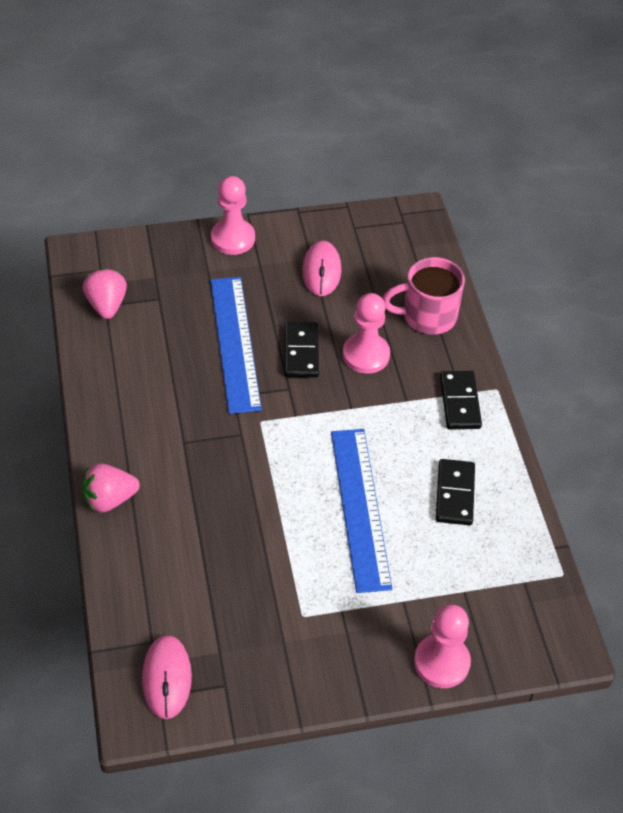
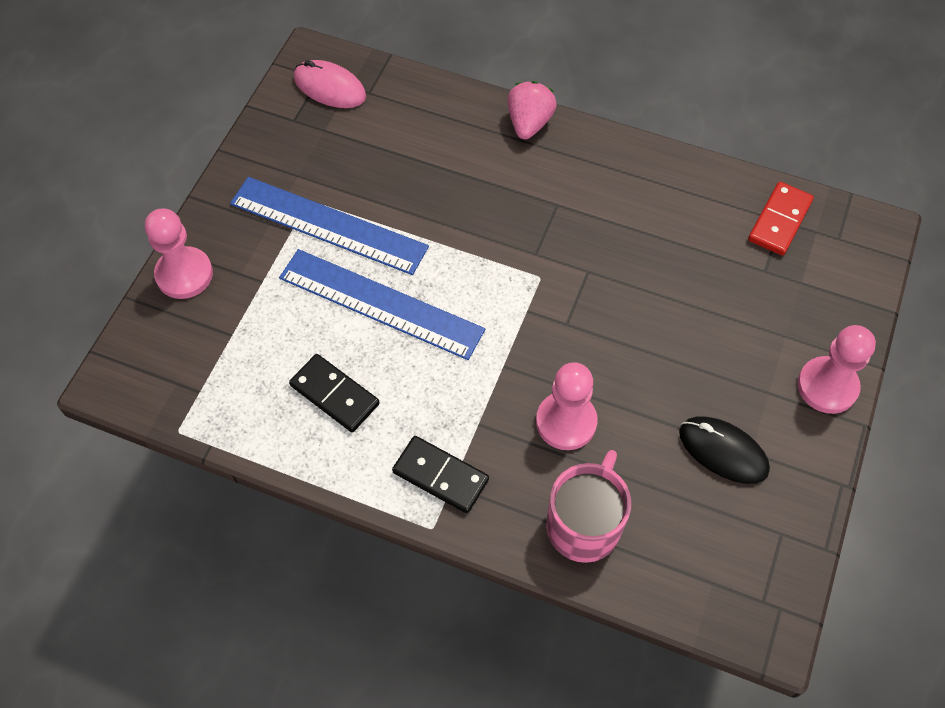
camera: 125 degrees right, 10 degrees up
pink strawberry [83,268,127,319] -> red domino [748,182,814,256]
blue ruler [210,277,262,414] -> blue ruler moved to [230,177,429,275]
black domino [285,322,319,378] -> none
pink mouse [302,241,341,296] -> black mouse [679,417,770,484]

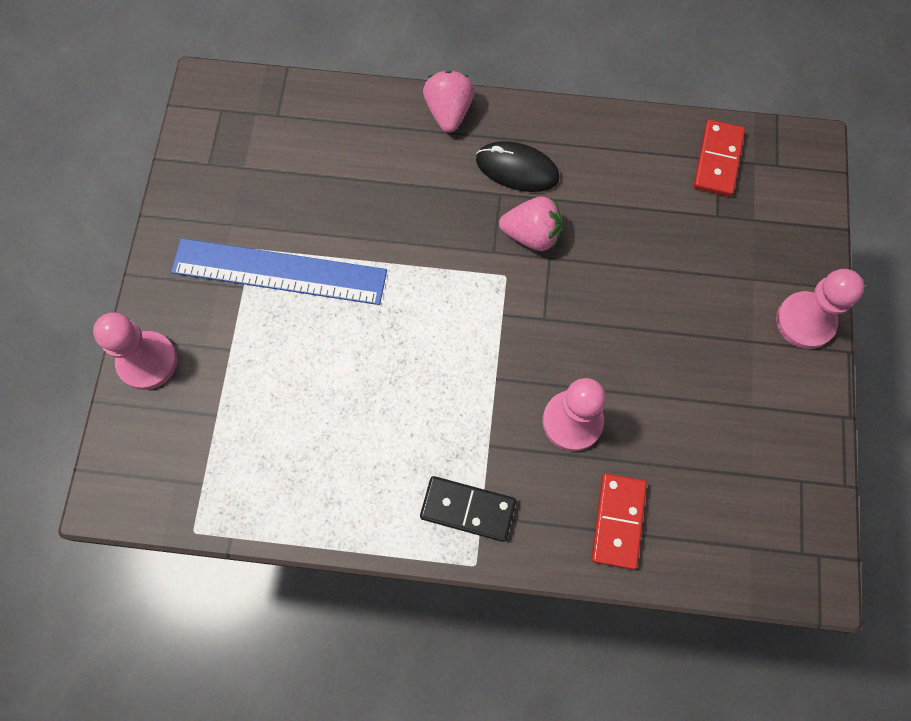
camera: 15 degrees left, 10 degrees up
blue ruler [279,249,485,360] -> none
black domino [289,354,379,432] -> none
pink mouse [294,60,366,108] -> none
pink mug [546,450,631,563] -> red domino [591,473,647,570]
black mouse [679,417,770,484] -> black mouse moved to [476,141,560,192]
none -> pink strawberry [499,197,562,251]

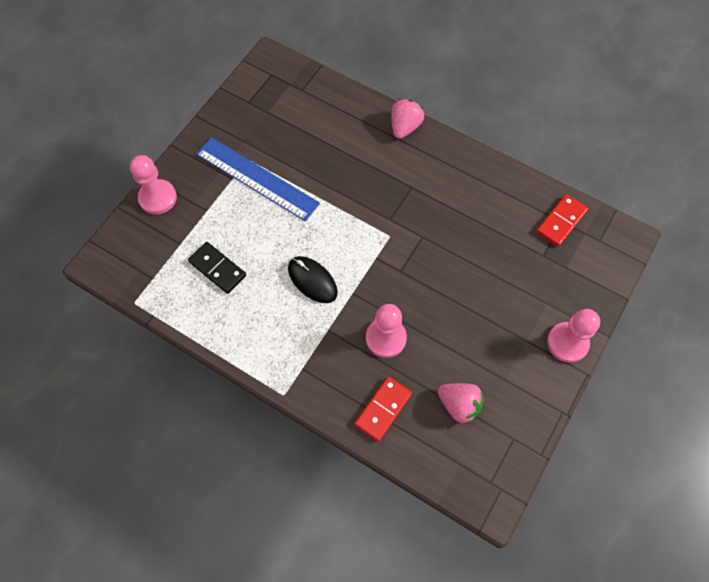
camera: 25 degrees right, 5 degrees down
black domino [420,476,516,542] -> black domino moved to [188,242,246,294]
black mouse [476,141,560,192] -> black mouse moved to [288,256,338,303]
pink strawberry [499,197,562,251] -> pink strawberry moved to [438,383,484,424]

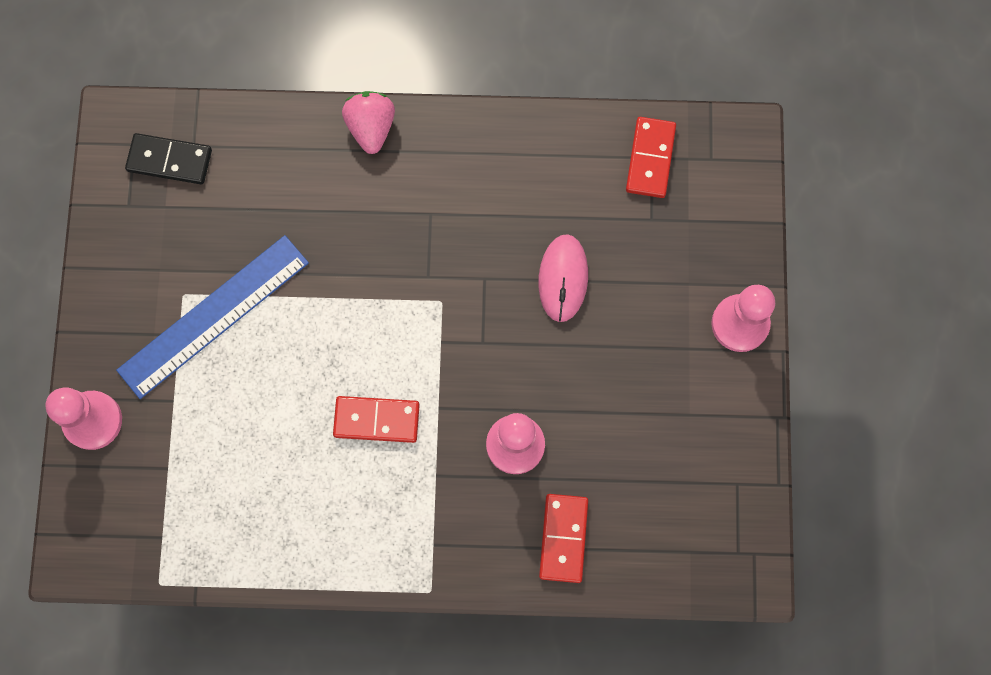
camera: 30 degrees left, 10 degrees up
black domino [188,242,246,294] -> black domino moved to [125,133,212,184]
blue ruler [196,137,320,222] -> blue ruler turned 45 degrees counterclockwise [116,235,309,399]
black mouse [288,256,338,303] -> red domino [333,396,420,443]
pink strawberry [438,383,484,424] -> none
none -> pink mouse [538,234,588,322]

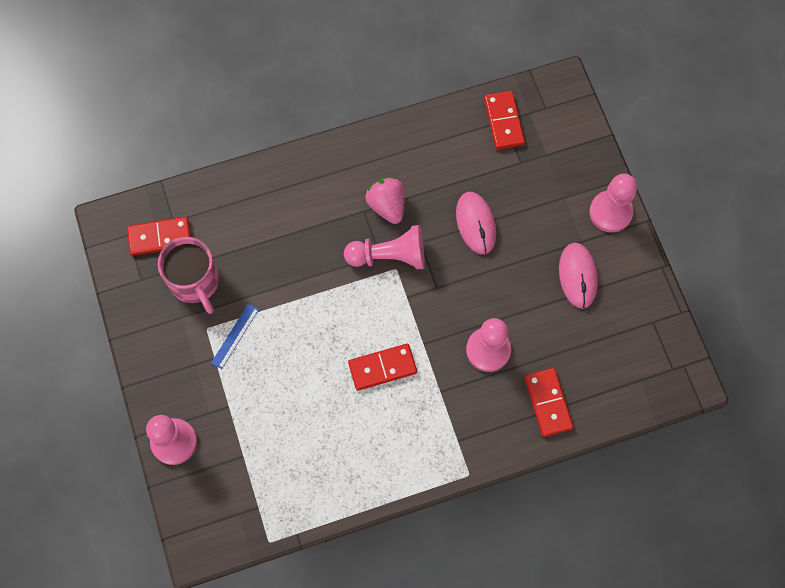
camera: 20 degrees left, 5 degrees down
blue ruler [116,235,309,399] -> blue ruler [211,304,259,369], size x0.43
black domino [125,133,212,184] -> red domino [127,217,191,256]
pink strawberry [342,91,395,154] -> pink strawberry moved to [365,177,405,224]
none -> pink mug [158,237,219,314]
none -> pink pawn [344,225,425,269]
none -> pink mouse [559,243,598,309]

